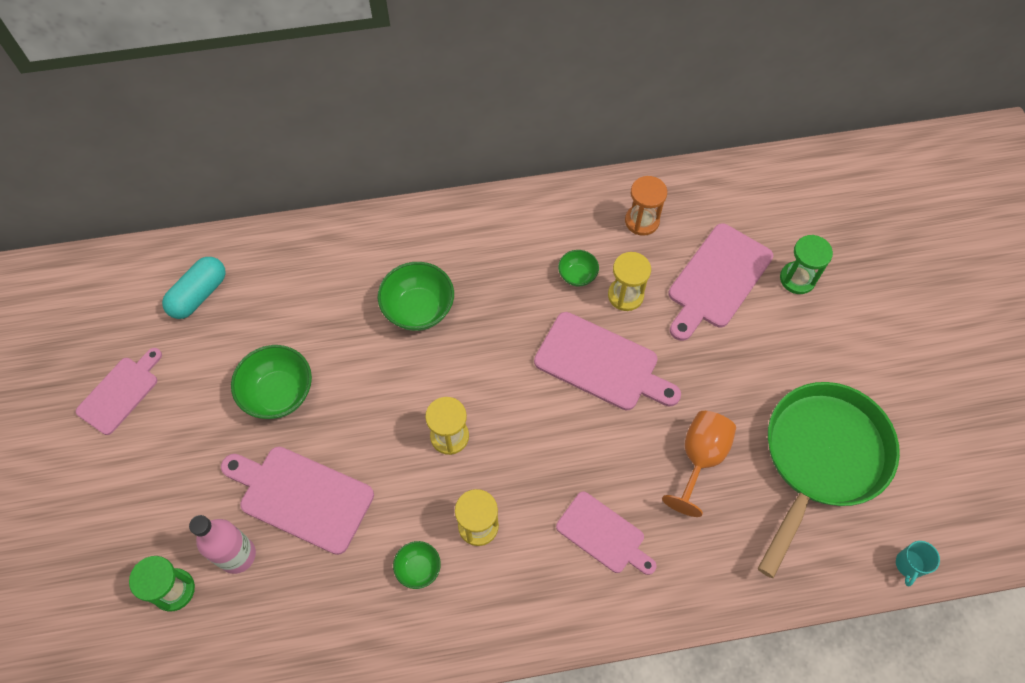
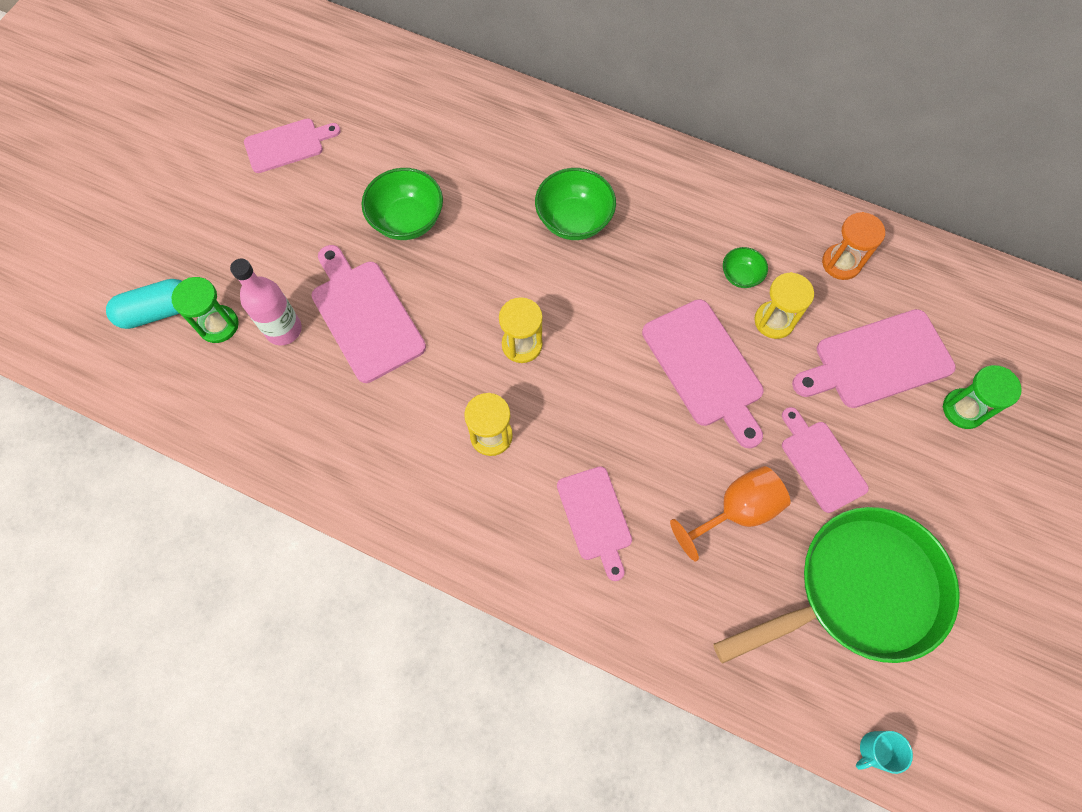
camera: 35 degrees right, 5 degrees up
turquoise capsule [162,257,226,319] -> turquoise capsule moved to [106,279,182,329]
green bowl [393,541,441,589] -> none
none -> pink cutting board [782,407,869,513]

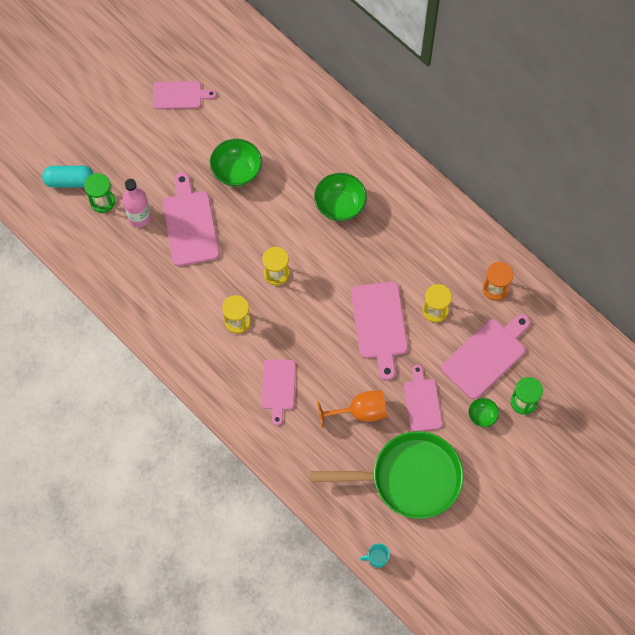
camera: 20 degrees right, 0 degrees up
green bowl [723,247,768,288] -> green bowl moved to [469,398,499,427]
pink cutting board [792,309,956,408] -> pink cutting board turned 135 degrees clockwise [441,314,530,399]

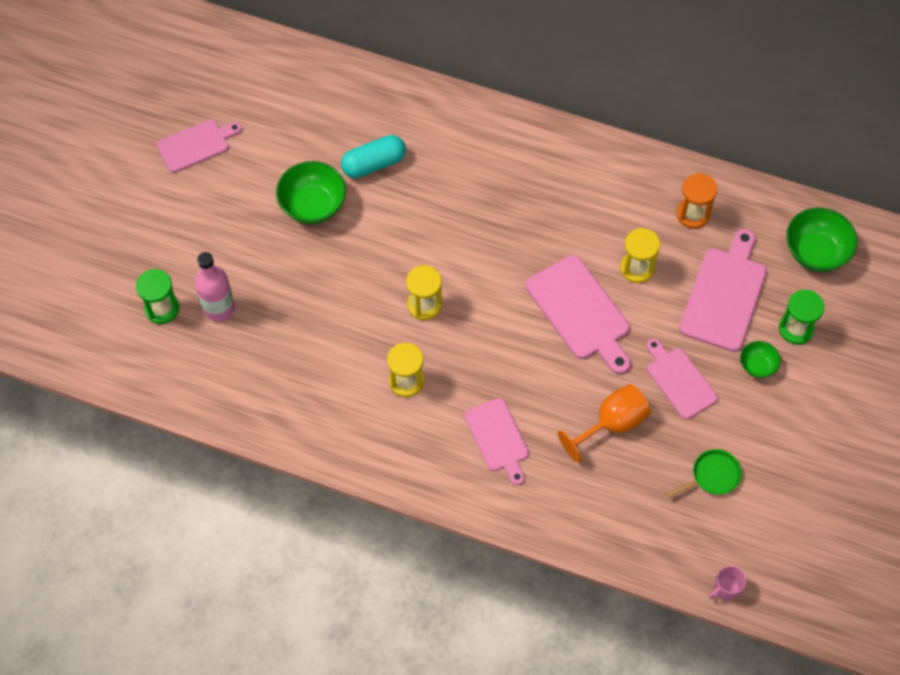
camera: 25 degrees left, 5 degrees down
turquoise capsule [42,166,94,188] -> turquoise capsule moved to [341,135,406,178]
pink cutting board [163,172,220,266] -> none
green pan [310,431,464,519] -> green pan [666,449,742,498], size x0.40
green bowl [314,173,367,221] -> green bowl moved to [786,207,858,272]
turquoise mug [360,543,390,568] -> pink mug [709,566,746,601]

